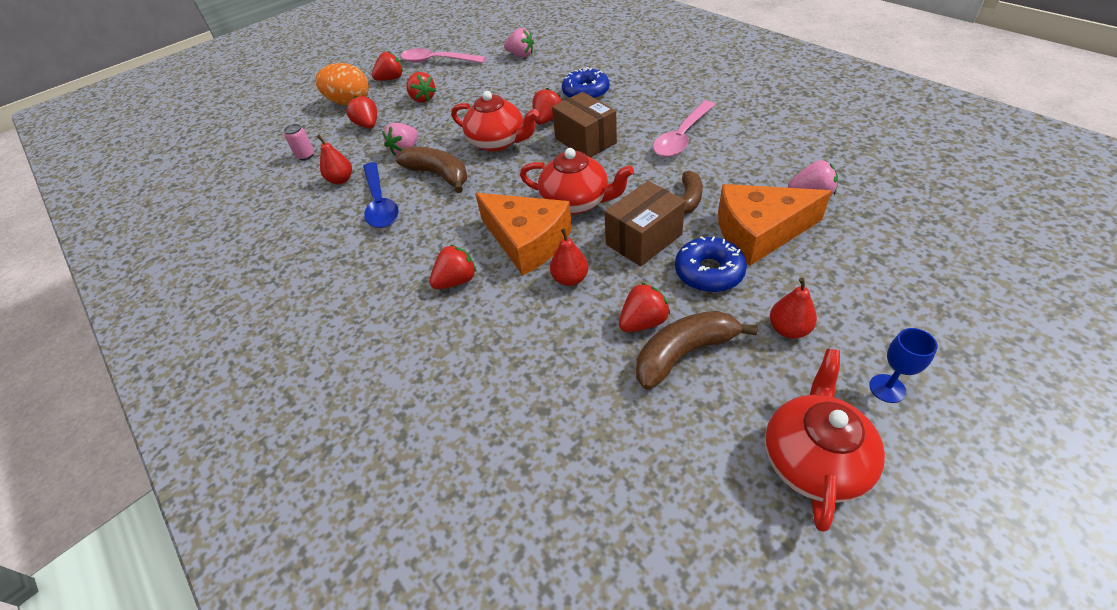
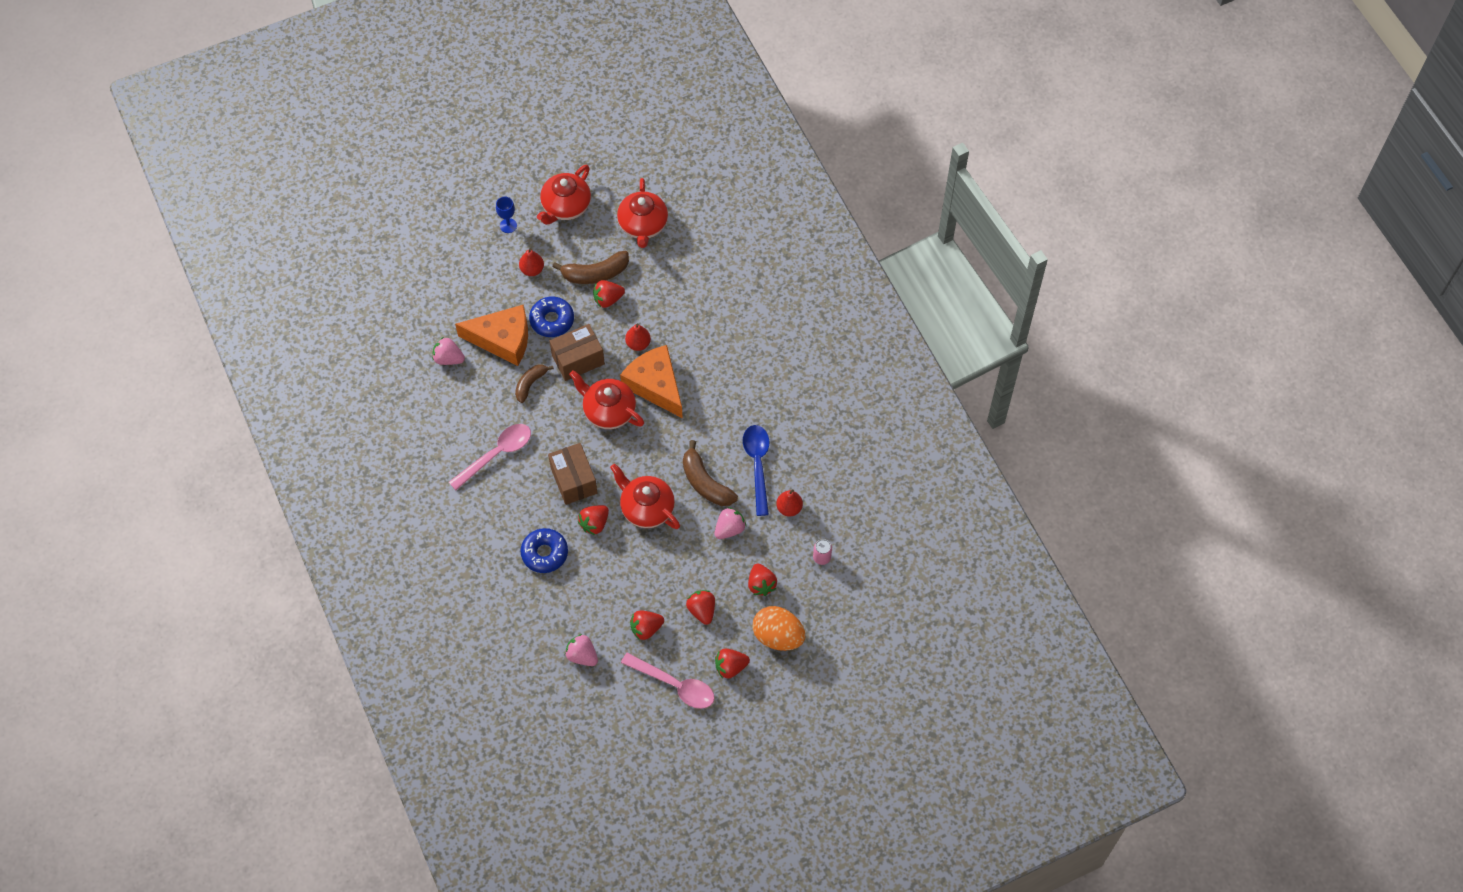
camera: 170 degrees left, 15 degrees up
red strawberry [429,245,477,289] -> red strawberry moved to [630,611,664,640]
none -> red teapot [617,178,668,248]

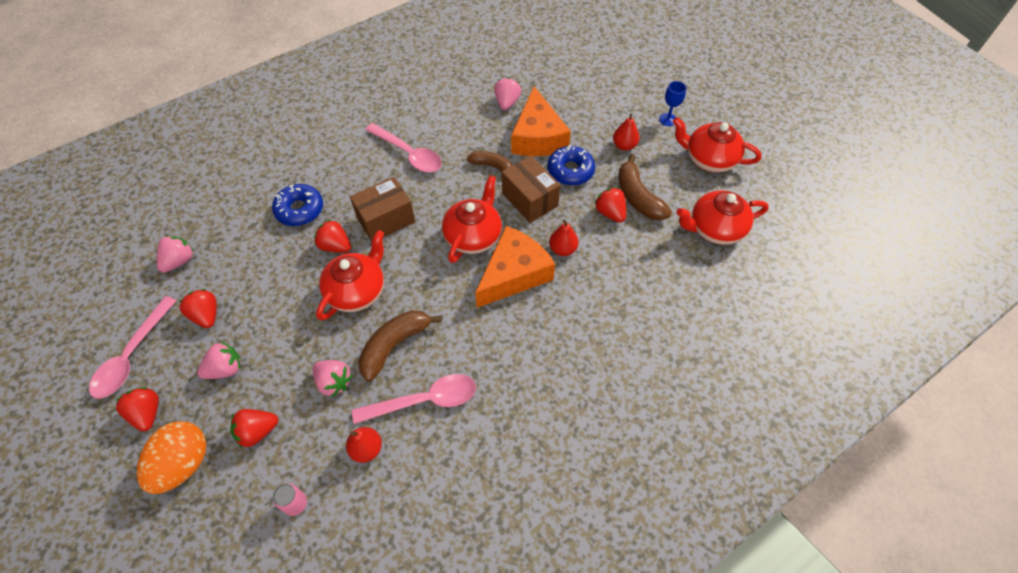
camera: 80 degrees right, 5 degrees down
red strawberry [686,590,715,625] -> pink strawberry [197,342,241,379]
blue spoon [743,425,769,516] -> pink spoon [352,374,476,424]

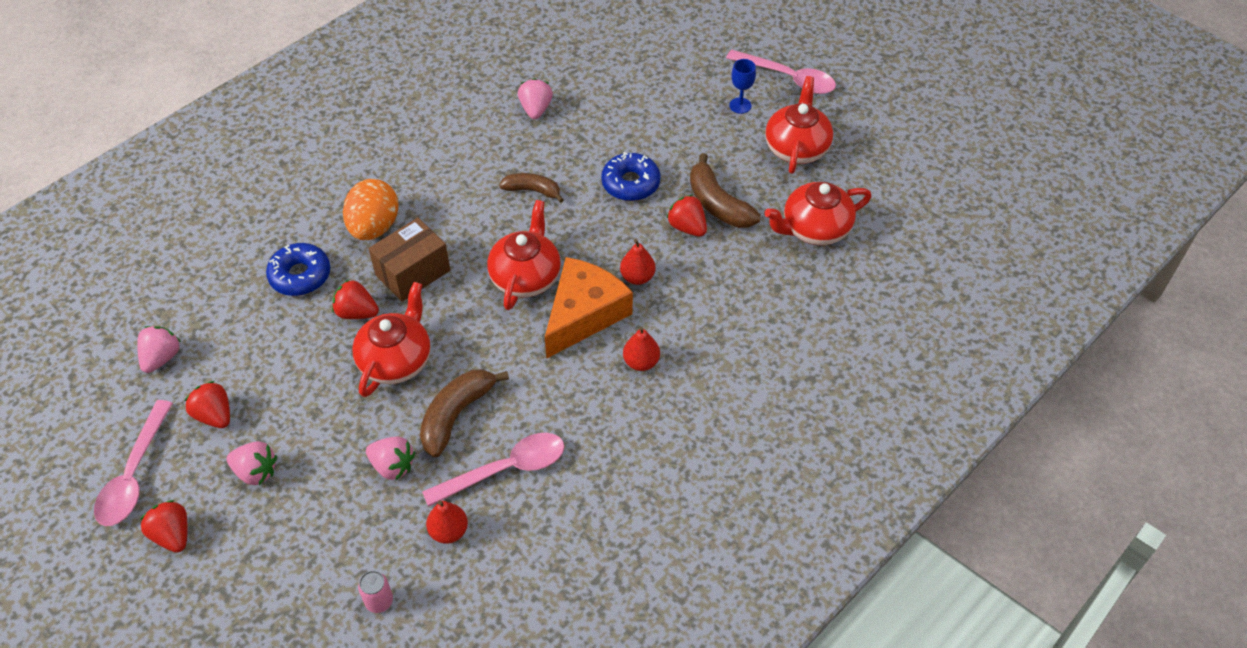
camera: 10 degrees left, 5 degrees down
orange egg [136,421,206,494] -> orange egg moved to [343,179,399,240]
pink strawberry [197,342,241,379] -> pink strawberry turned 60 degrees clockwise [227,441,277,485]
red strawberry [231,409,278,448] -> none
pink spoon [365,123,442,172] -> pink spoon moved to [726,50,836,94]
brown box [502,156,560,223] -> none
orange cheese [511,86,571,156] -> none
red pear [613,113,640,151] -> red pear moved to [623,326,660,371]
red teapot [672,117,761,173] -> red teapot turned 90 degrees clockwise [765,76,833,174]

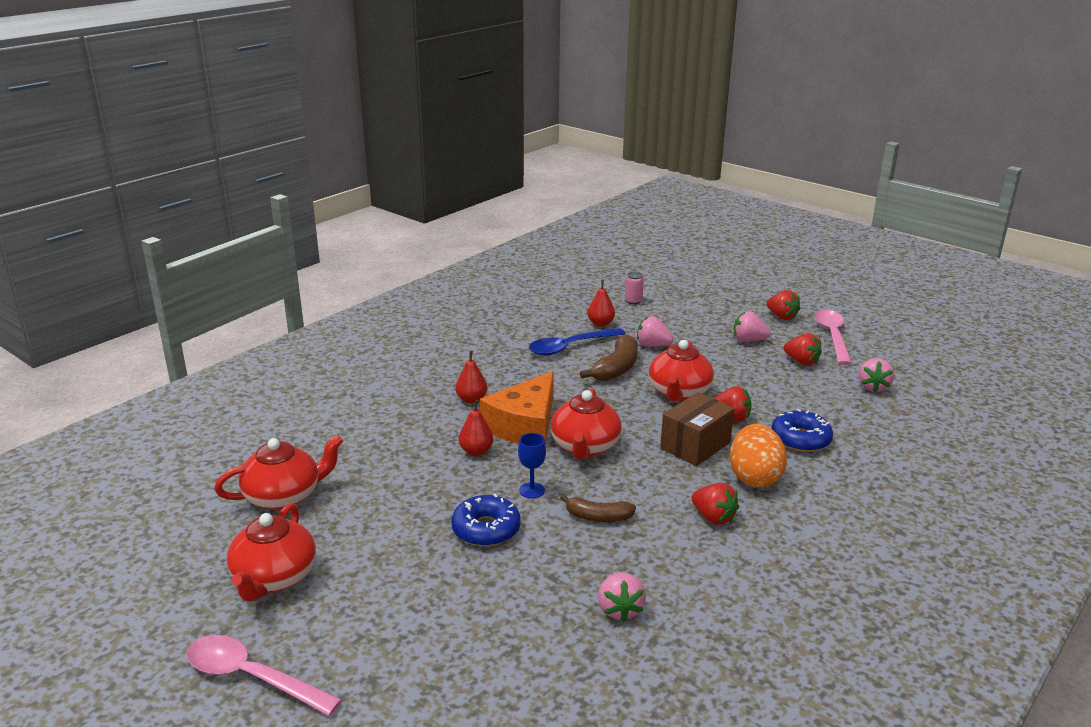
camera: 175 degrees right, 25 degrees down
pink spoon [422,433,564,507] -> blue spoon [529,328,626,356]
red strawberry [666,195,707,237] -> red strawberry moved to [691,483,739,525]
brown banana [690,153,761,228] -> none
blue goblet [729,59,756,114] -> blue goblet moved to [518,433,546,498]

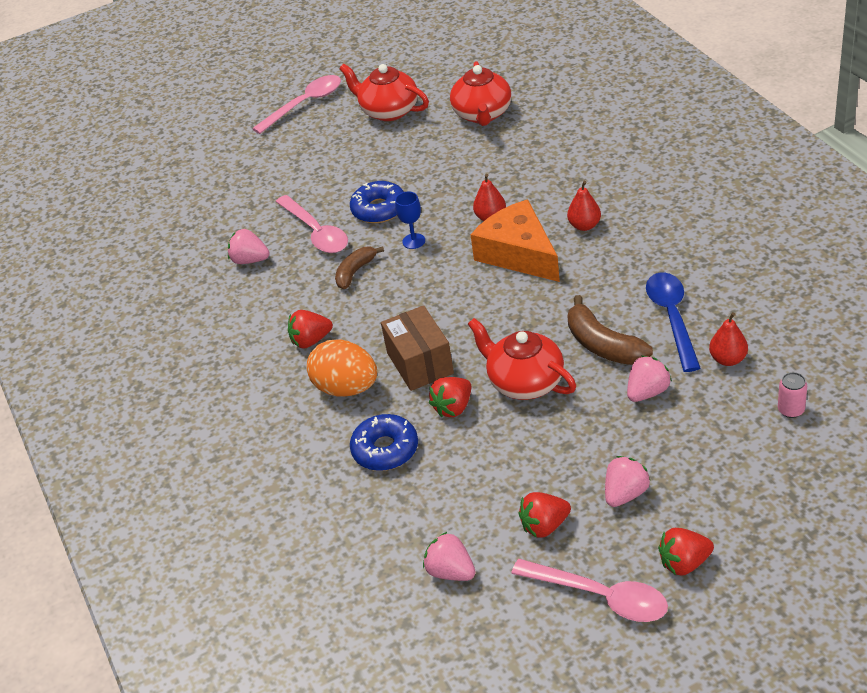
camera: 120 degrees right, 15 degrees up
red teapot [551,388,622,460] -> none
none -> pink spoon [276,195,348,253]

